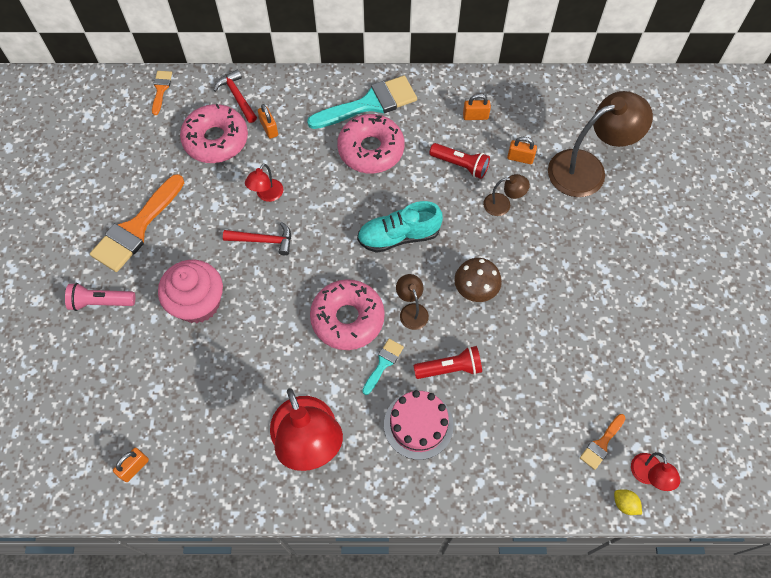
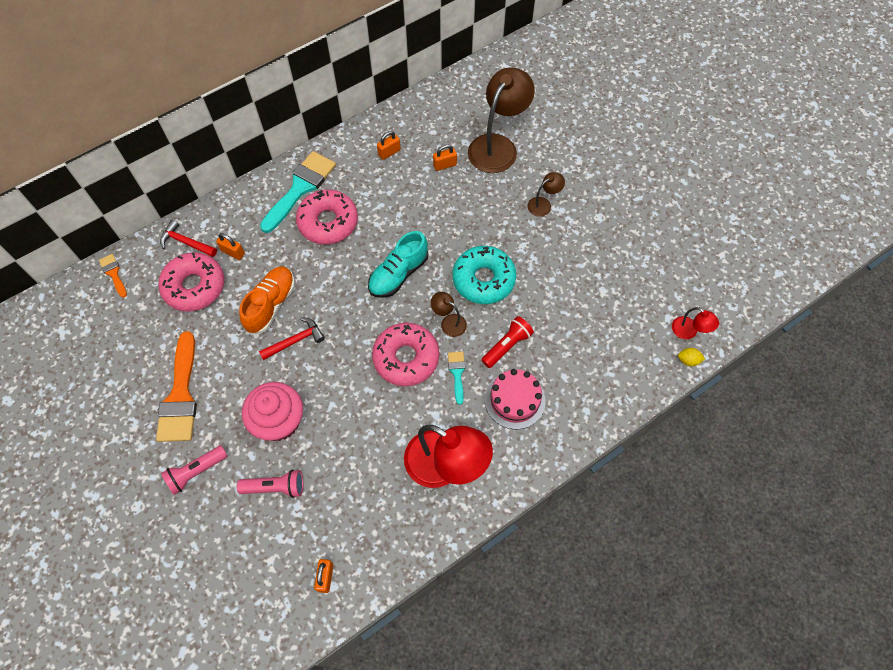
camera: 35 degrees left, 0 degrees up
red lamp [245,164,283,202] -> orange shoe [239,266,295,334]
red flashlight [429,143,490,179] -> none
brown mushroom [454,258,502,302] -> turquoise donut [453,246,516,304]
brown lamp [483,174,530,216] -> brown lamp moved to [528,172,565,217]
orange brush [580,414,626,470] -> none
none -> pink flashlight [237,469,303,498]

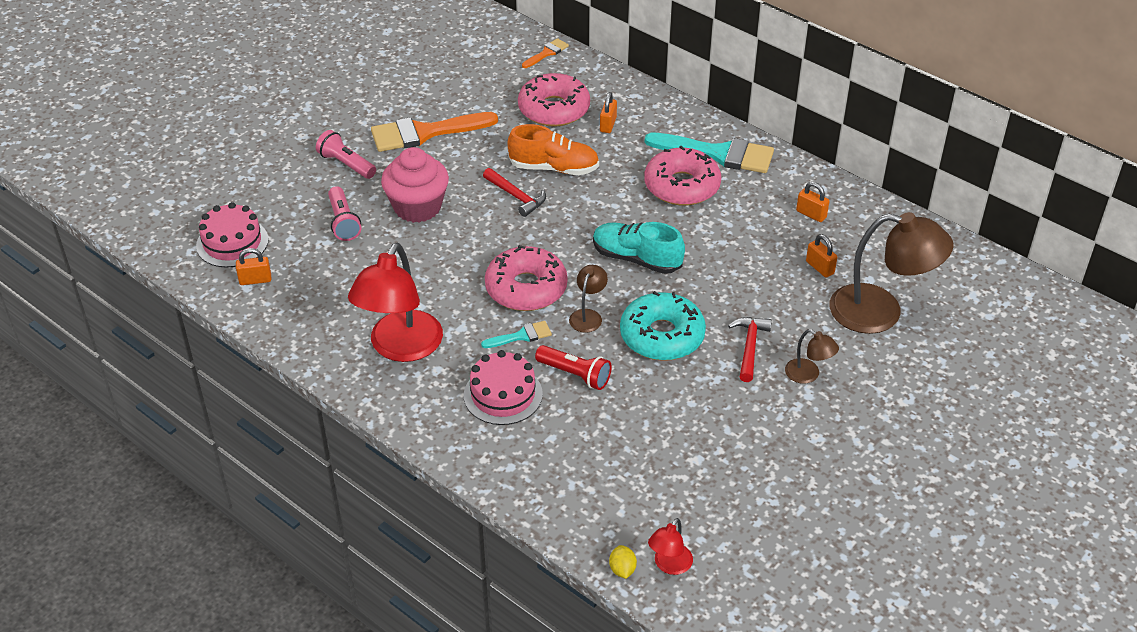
camera: 75 degrees right, 20 degrees down
red hammer [160,220,217,257] -> red hammer moved to [728,317,772,382]
none -> pink cake [196,202,269,268]

